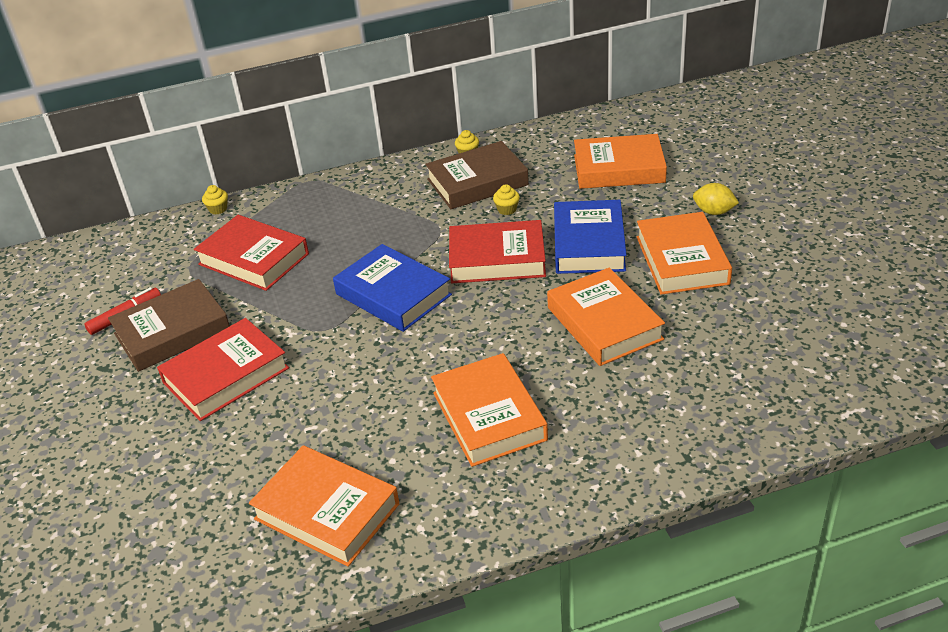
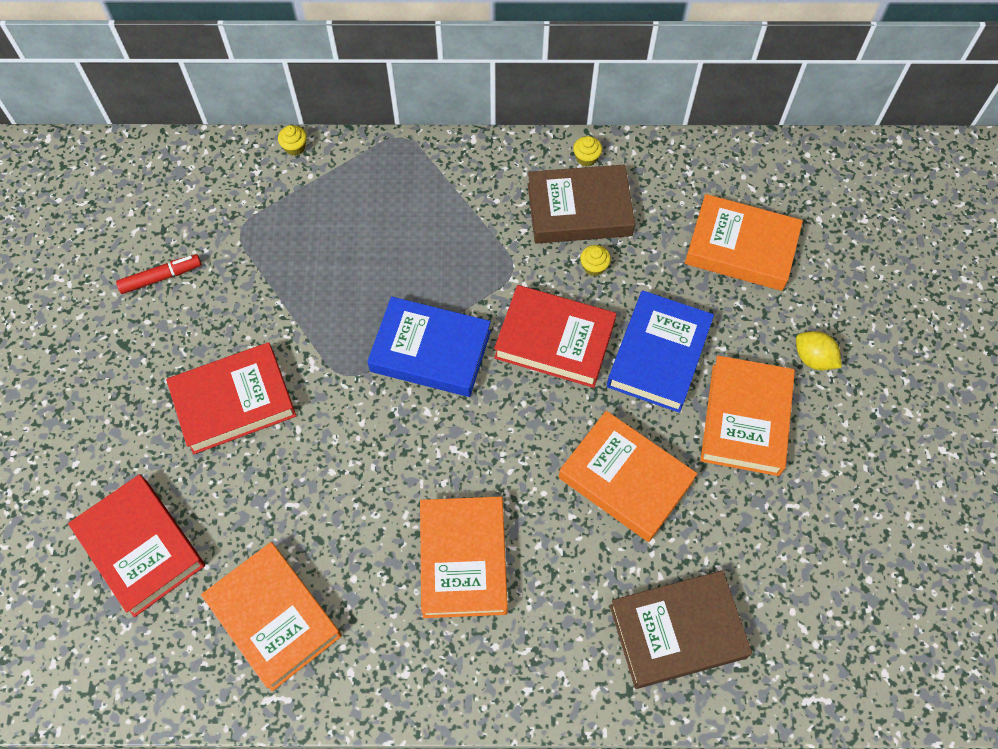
camera: 15 degrees right, 25 degrees up
brown book [108,279,230,372] -> brown book moved to [610,571,752,689]
red book [194,215,309,291] -> red book moved to [68,474,205,617]
blue book [333,244,452,332] -> blue book turned 45 degrees counterclockwise [367,296,491,397]
orange book [547,268,665,366] -> orange book turned 45 degrees counterclockwise [559,411,697,542]

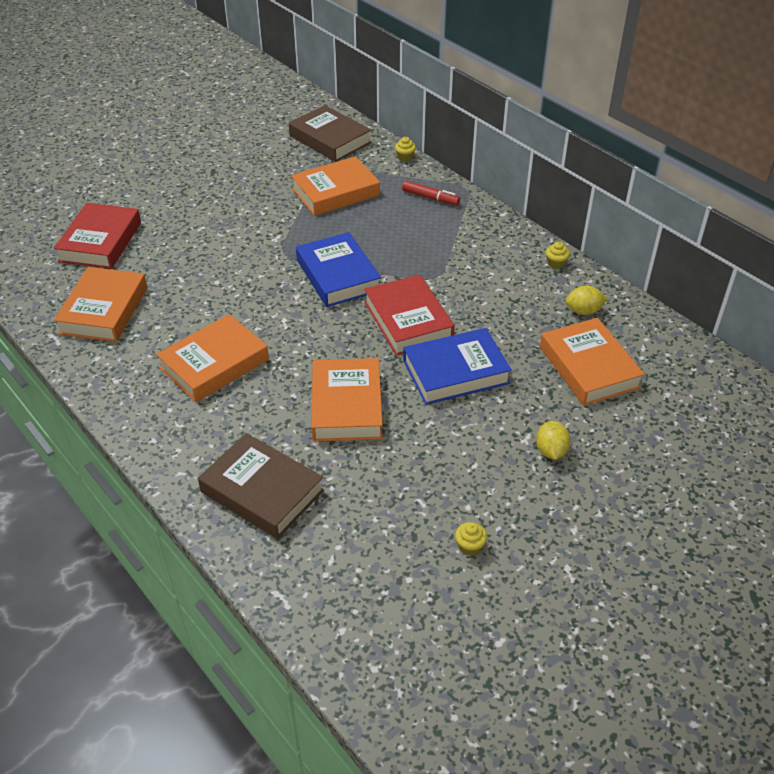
camera: 50 degrees right, 20 degrees down
red marker [116,254,201,294] -> red marker moved to [402,181,460,205]
red book [166,342,296,455] -> none
brown book [528,165,635,244] -> brown book moved to [289,105,371,162]
yellow cupcake [580,245,611,276] -> yellow cupcake moved to [455,522,487,556]
orange book [700,355,795,476] -> orange book moved to [291,156,380,216]
none -> yellow lemon [565,286,608,315]

